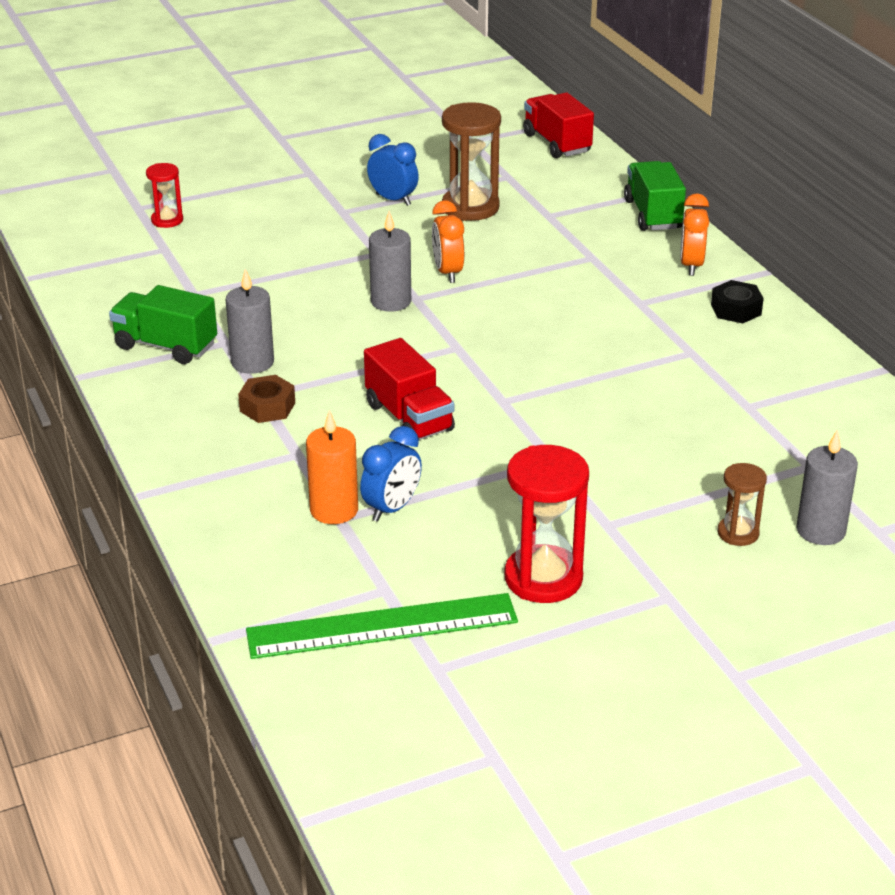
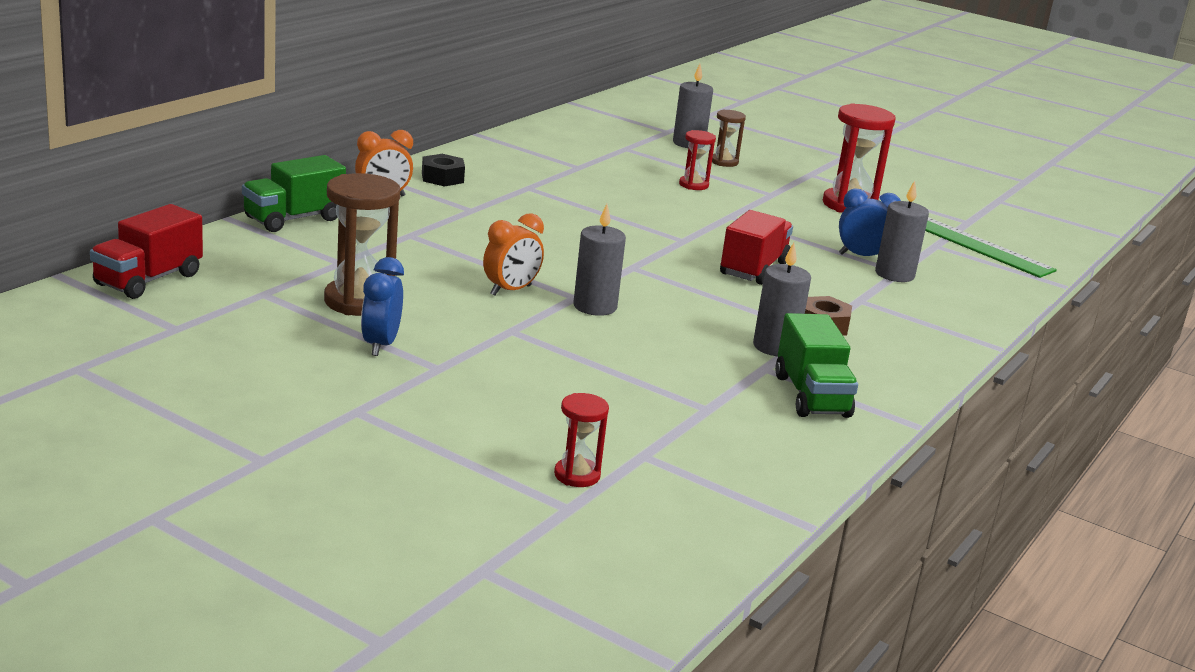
camera: 125 degrees left, 10 degrees down
orange candle [306,410,358,524] -> grey candle [875,181,929,282]
none -> red hourglass [679,130,716,190]

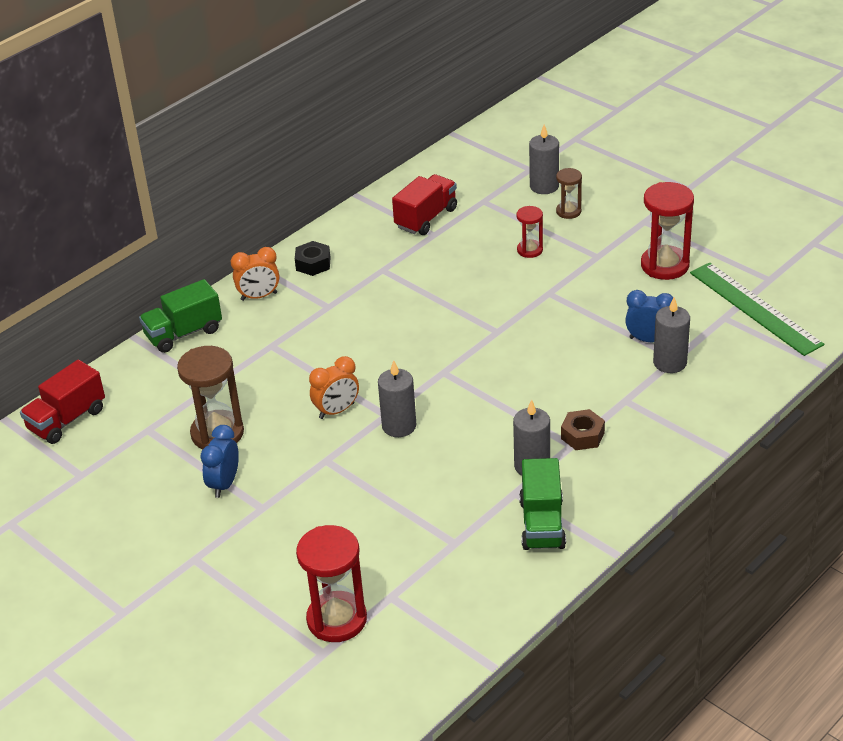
camera: 15 degrees right, 15 degrees up
red hourglass [554,393,609,487] -> red hourglass [296,525,367,642], size x1.83
red truck [720,210,793,285] -> red truck moved to [392,174,457,235]

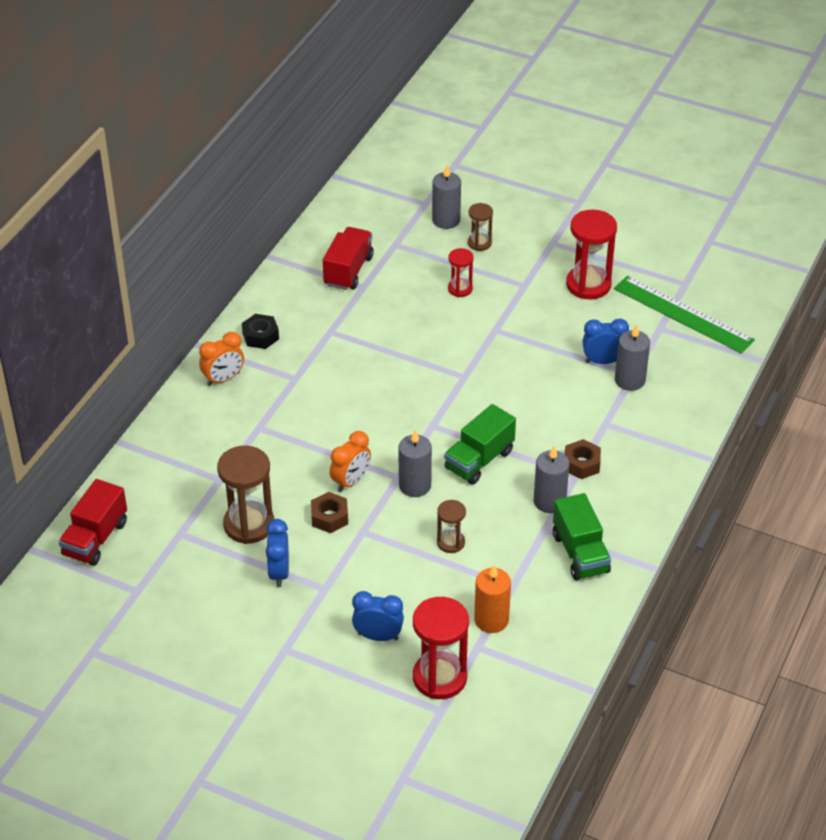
camera: 20 degrees left, 5 degrees up
green truck [139,279,222,353] -> green truck moved to [444,404,516,485]
none -> brown nut [311,492,348,533]
none -> blue clock [352,591,404,641]
none -> brown hourglass [437,500,466,553]
none -> orange candle [474,565,511,633]

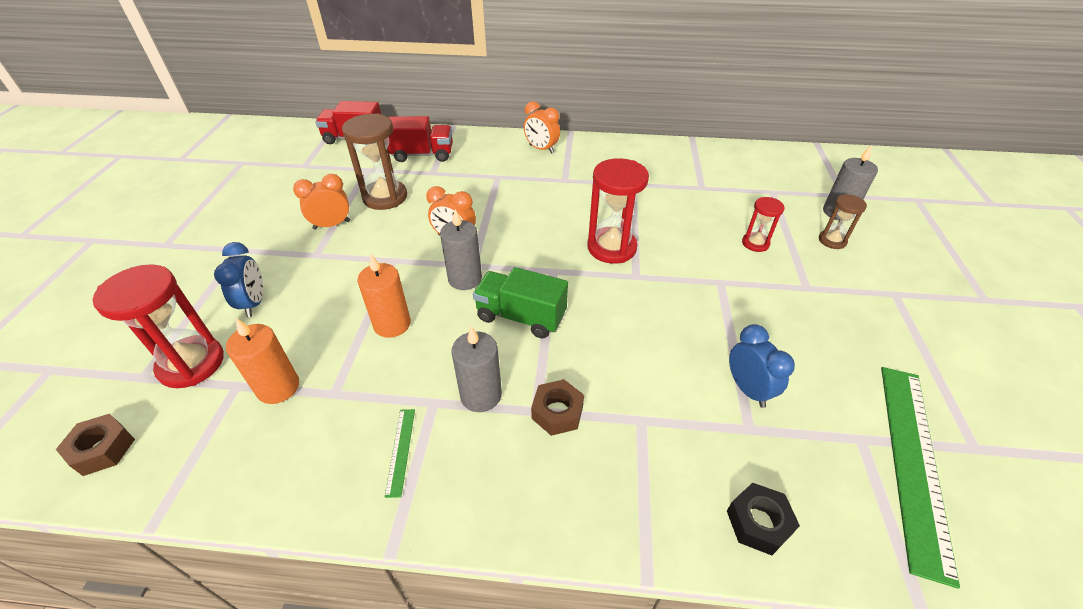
camera: 70 degrees right, 0 degrees up
black nut [242,314,279,349] -> black nut moved to [727,483,800,555]
blue clock [266,519,289,587] -> orange clock [293,174,350,230]
brown nut [311,492,348,533] -> brown nut moved to [56,414,135,476]
red truck [323,227,374,290] -> red truck moved to [388,116,453,162]
brown hourglass [437,500,466,553] -> orange candle [357,254,411,338]
green truck [553,493,611,581] -> green ruler [384,409,415,498]
red hourglass [566,210,617,299] -> red hourglass moved to [587,158,649,264]
grey candle [615,324,650,391] -> none

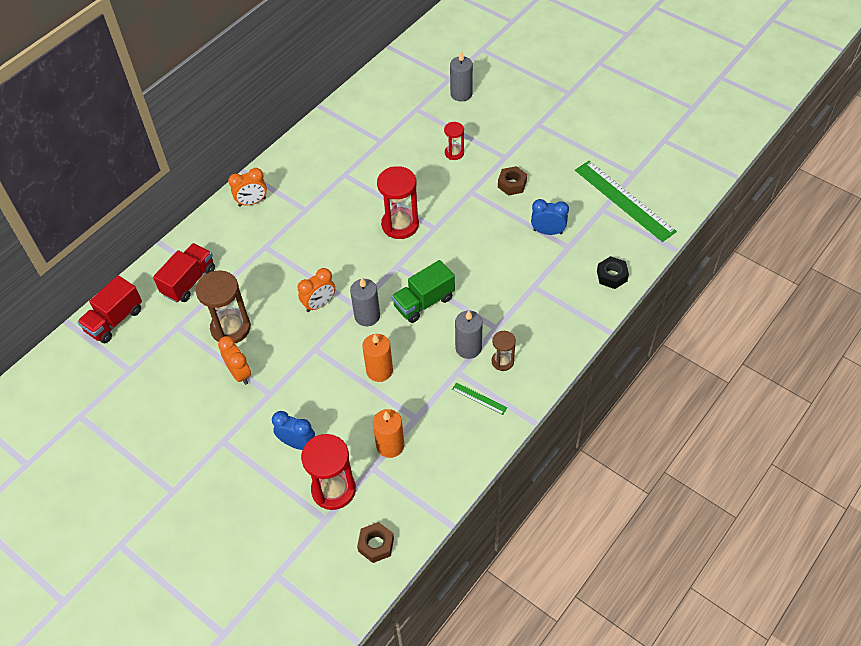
camera: 55 degrees left, 10 degrees up
orange clock [293,174,350,230] -> orange clock turned 135 degrees clockwise [218,336,251,385]
brown nut [531,379,584,436] -> brown nut moved to [498,166,527,196]
brown hourglass [819,194,867,249] -> brown hourglass moved to [492,331,516,371]

